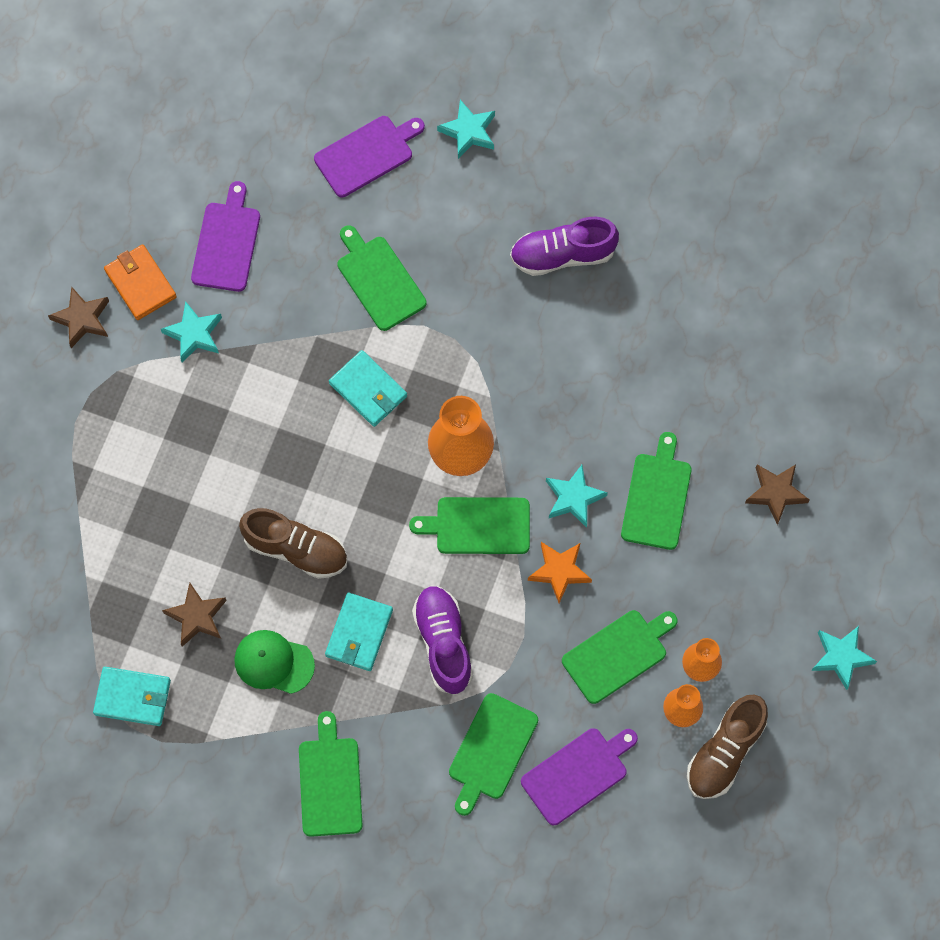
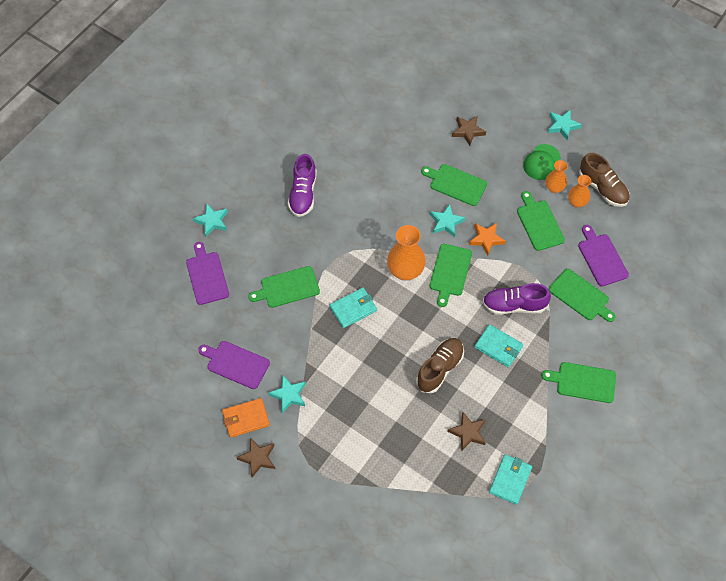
camera: 75 degrees left, 10 degrees down
green cap [234,630,315,694] -> green cap moved to [523,144,561,180]

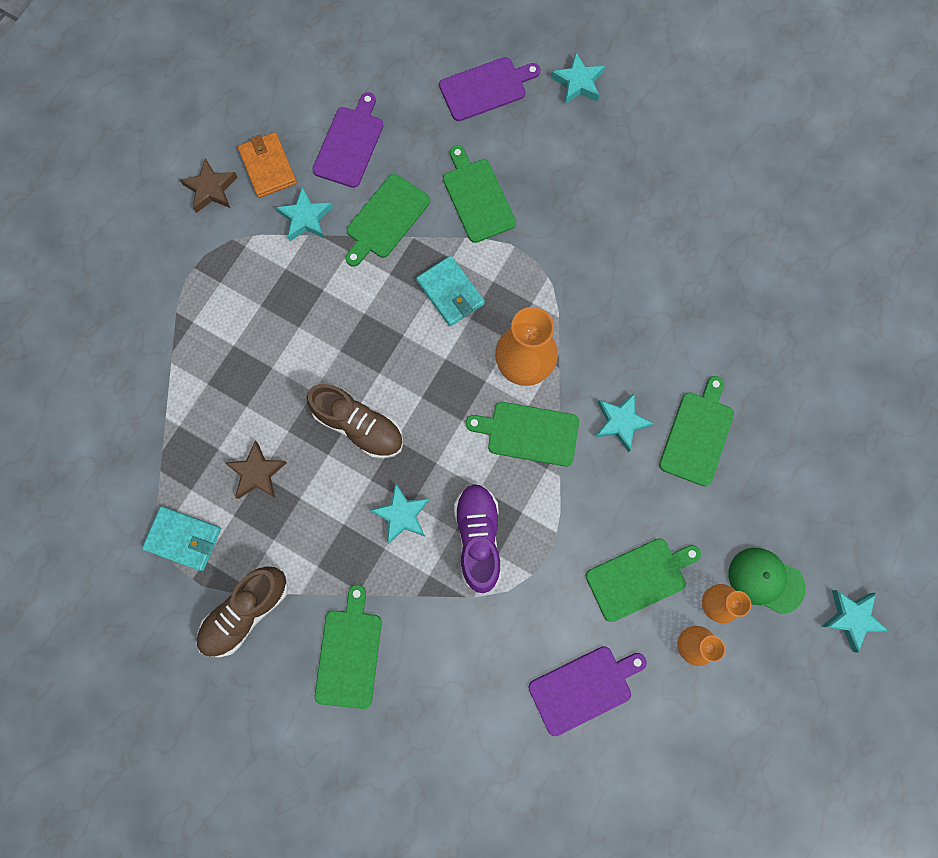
camera: 85 degrees right, 15 degrees up
purple shoe [288,154,317,217] -> none
brown star [452,116,486,146] -> none
orange star [469,223,506,255] -> none
turquoise wallet [475,324,523,368] -> turquoise star [370,483,430,544]
green cutting board [549,269,616,322] -> green cutting board moved to [345,174,430,267]
brown shoe [579,153,630,207] -> brown shoe moved to [197,566,288,657]

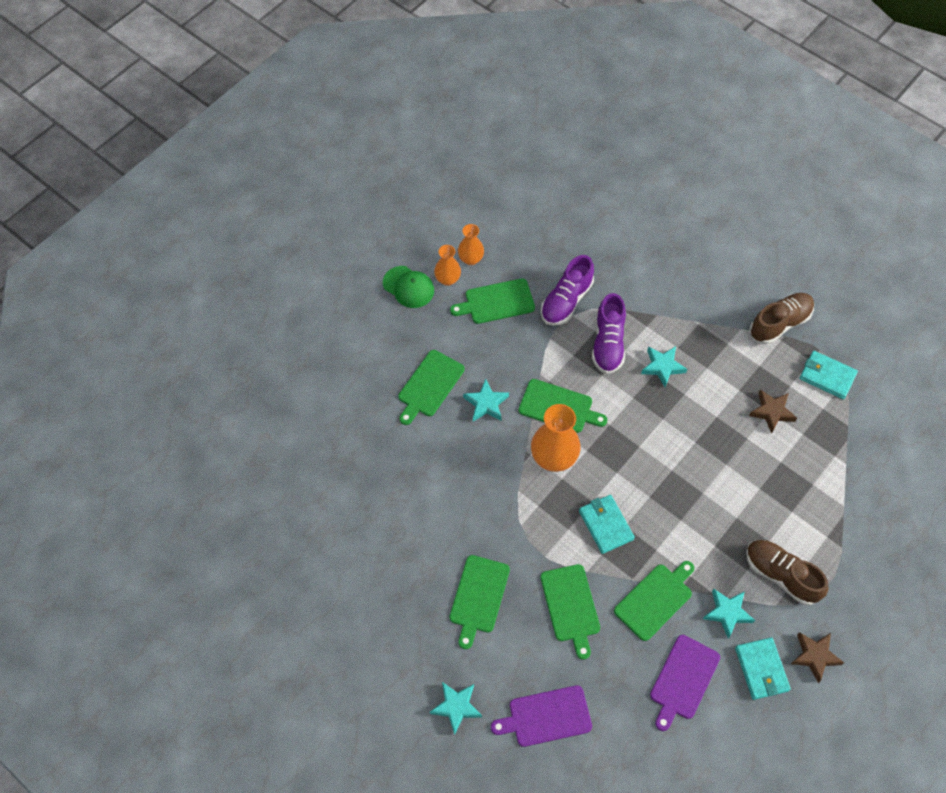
camera: 170 degrees left, 15 degrees down
orange wallet [238,132,297,198] -> turquoise wallet [735,638,791,700]
brown shoe [307,384,403,459] -> brown shoe moved to [746,540,829,605]
green cutting board [315,585,382,709] -> green cutting board moved to [449,555,510,649]
purple cutting board [528,646,647,736] -> none
turquoise star [821,590,888,653] -> none
none -> purple shoe [541,255,594,326]

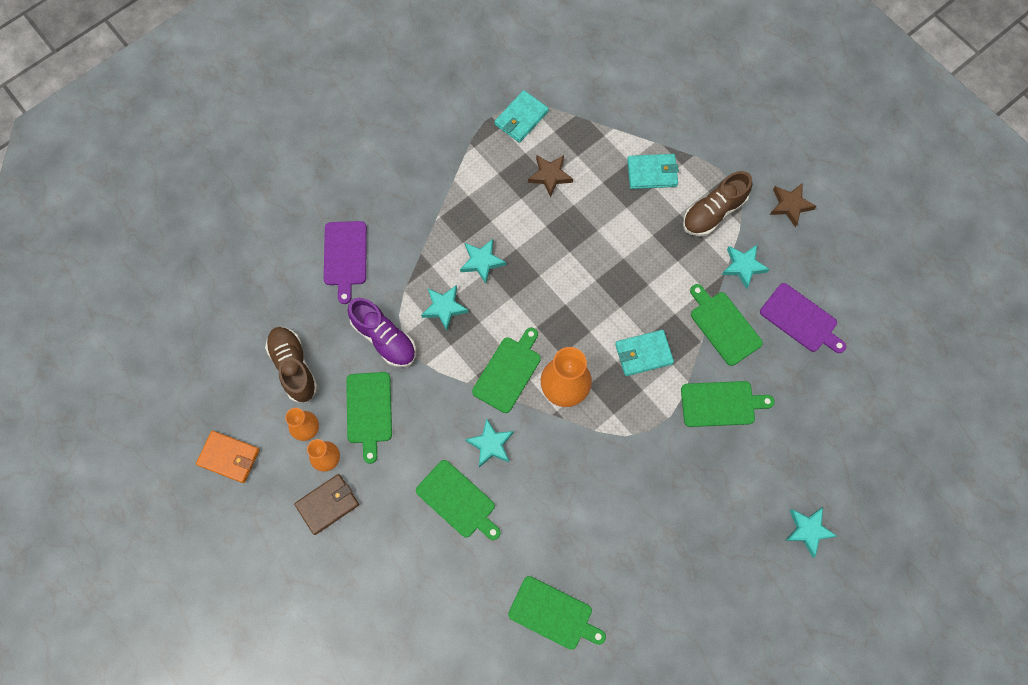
camera: 80 degrees left, 10 degrees up
green cap [383,266,434,308] -> brown wallet [294,474,359,535]
green cutting board [449,555,510,649] -> green cutting board moved to [508,576,606,650]
purple cutting board [491,685,592,747] -> purple cutting board moved to [324,221,367,304]
purple shoe [592,293,626,374] -> turquoise star [421,285,469,331]
turquoise wallet [735,638,791,700] -> turquoise wallet moved to [627,154,679,189]
brown shoe [749,293,814,344] -> brown shoe moved to [265,327,318,402]
none -> orange wallet [196,431,260,483]

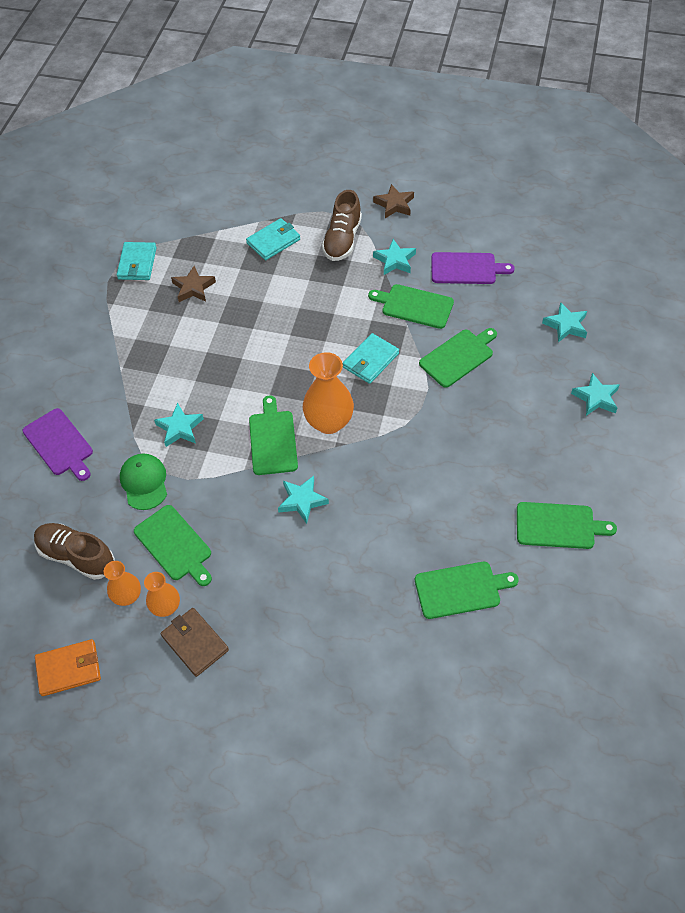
camera: 35 degrees left, 15 degrees down
brown wallet [294,474,359,535] -> brown wallet turned 60 degrees counterclockwise [161,608,229,677]
purple shoe [347,298,416,367] -> green cap [120,454,167,510]
green cutting board [416,460,501,540] -> green cutting board moved to [517,502,617,549]
turquoise star [460,239,506,284] -> turquoise star moved to [542,302,587,342]

